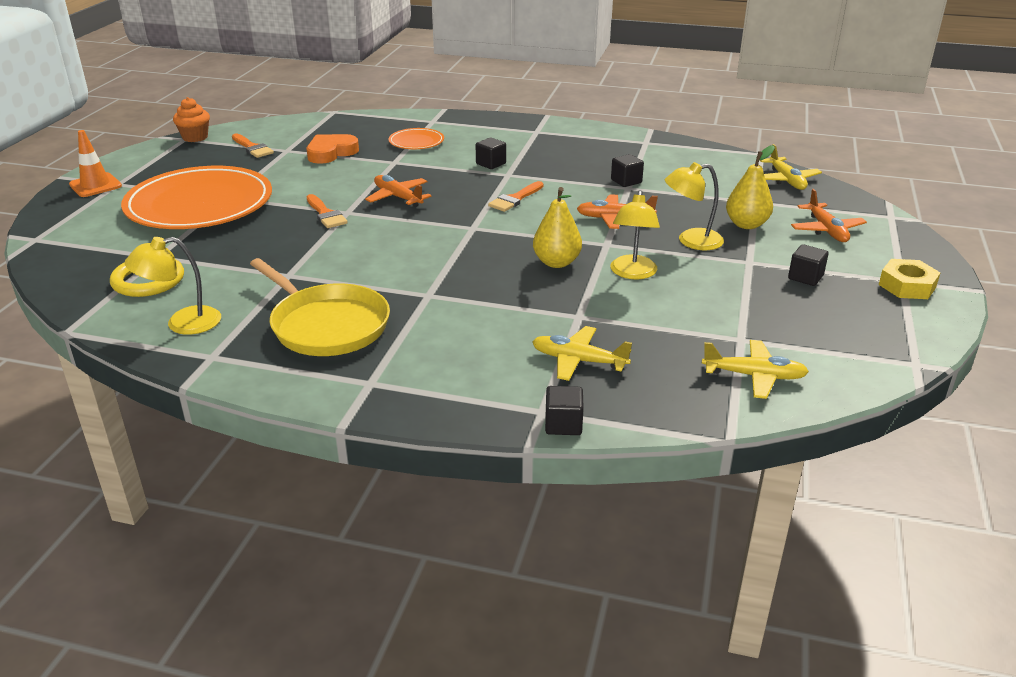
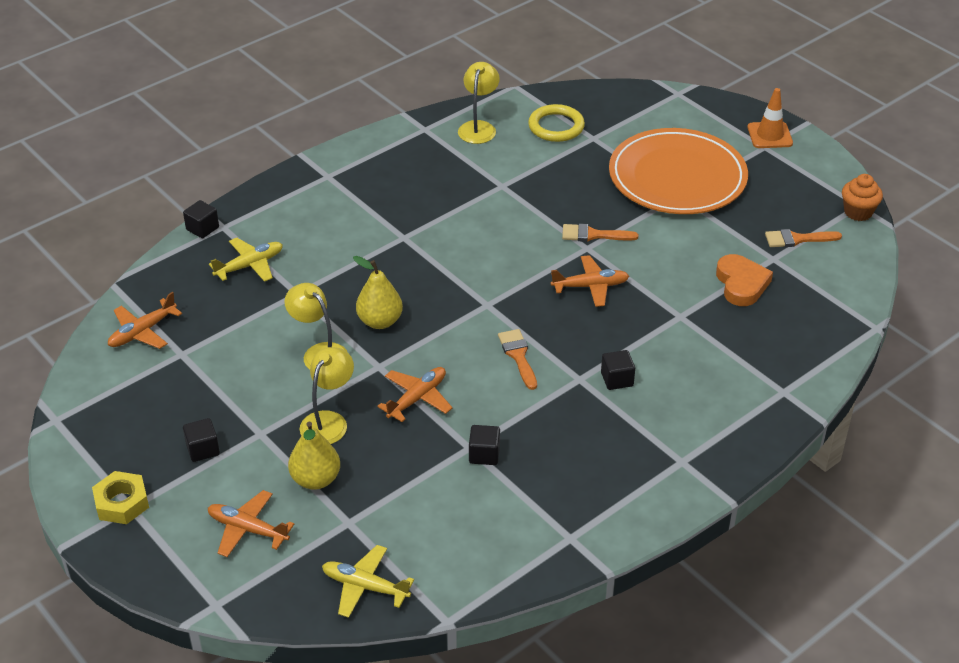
camera: 125 degrees right, 10 degrees up
yellow pan [250,258,390,356] -> none
orange plate [388,128,444,149] -> none
yellow plane [702,340,809,399] -> orange plane [108,292,182,349]

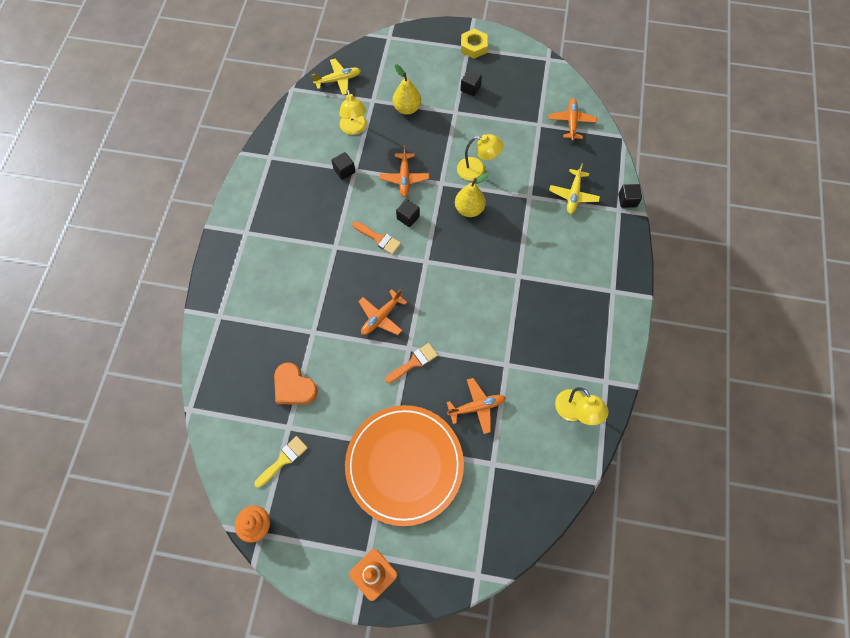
camera: 140 degrees right, 25 degrees up
orange plane [208,490,294,557] -> orange plane moved to [447,378,506,434]
yellow lamp [300,347,354,444] -> yellow lamp moved to [339,89,367,135]
yellow ring [528,104,585,142] -> none
black cube [601,350,635,390] -> black cube moved to [396,199,420,227]
orange brush [765,229,842,247] -> yellow brush [254,436,308,488]

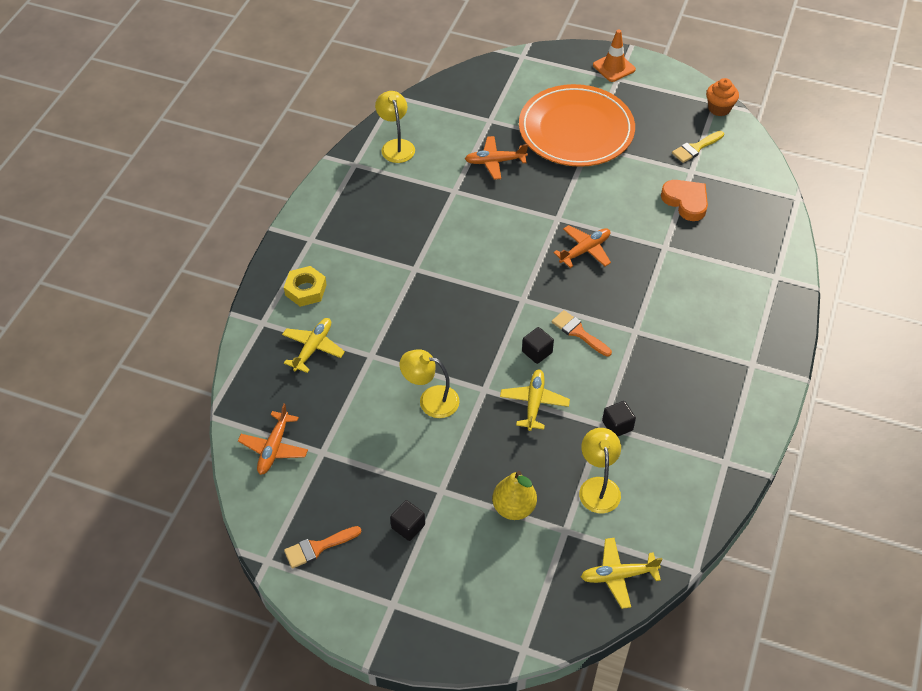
camera: 170 degrees left, 15 degrees down
orange plane [379,146,429,197] -> yellow plane [500,369,570,431]
orange brush [385,343,438,383] -> orange brush moved to [284,526,361,569]
yellow pear [455,173,488,217] -> none
yellow nut [461,29,488,59] -> yellow nut moved to [284,266,327,307]
black cube [618,184,642,208] -> none

